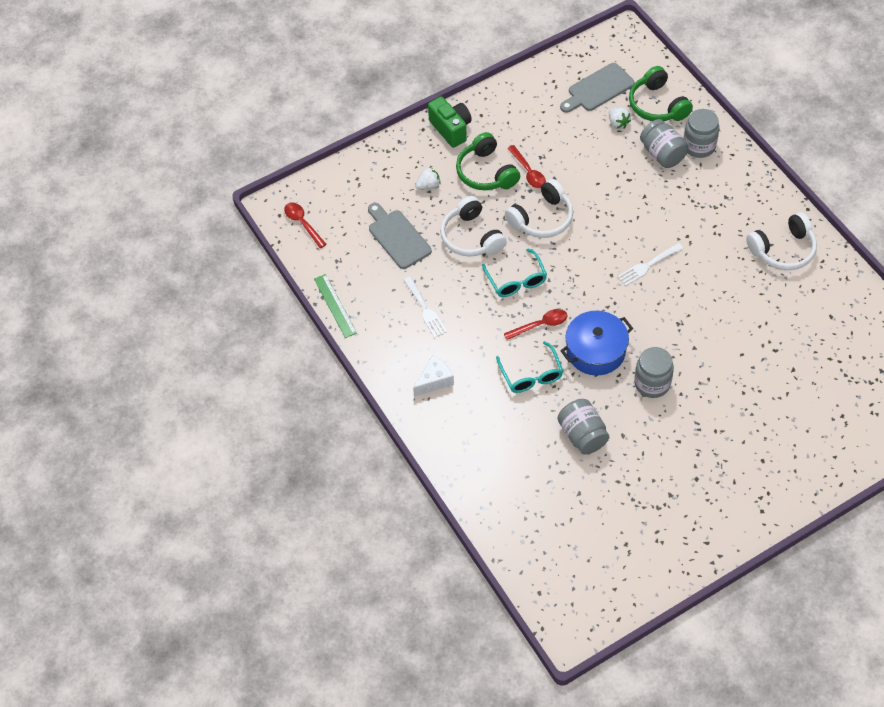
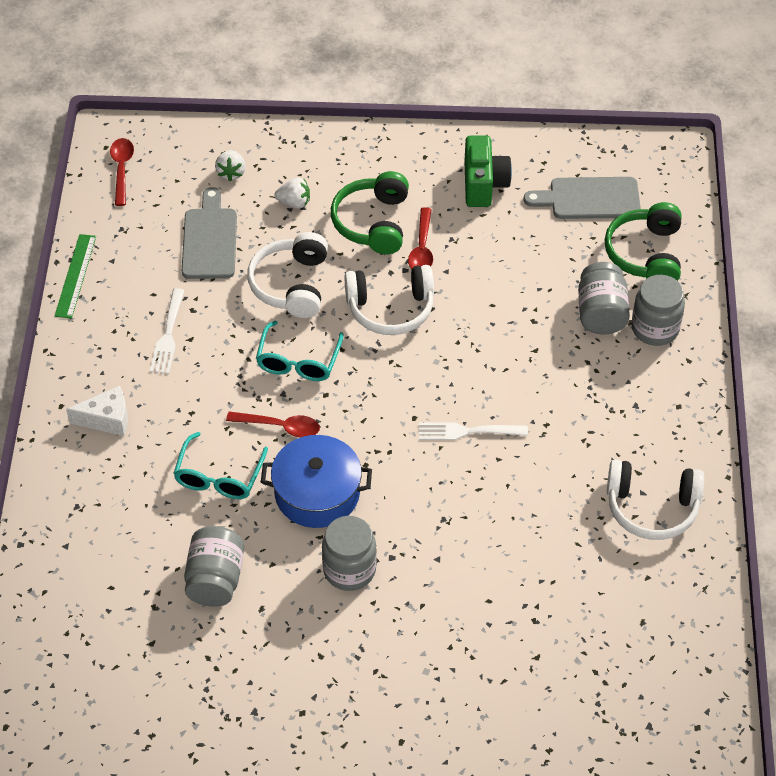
camera: 30 degrees right, 5 degrees down
green camera [428,96,472,148] -> green camera moved to [464,135,512,207]
white strawberry [609,108,631,129] -> white strawberry moved to [215,150,246,182]

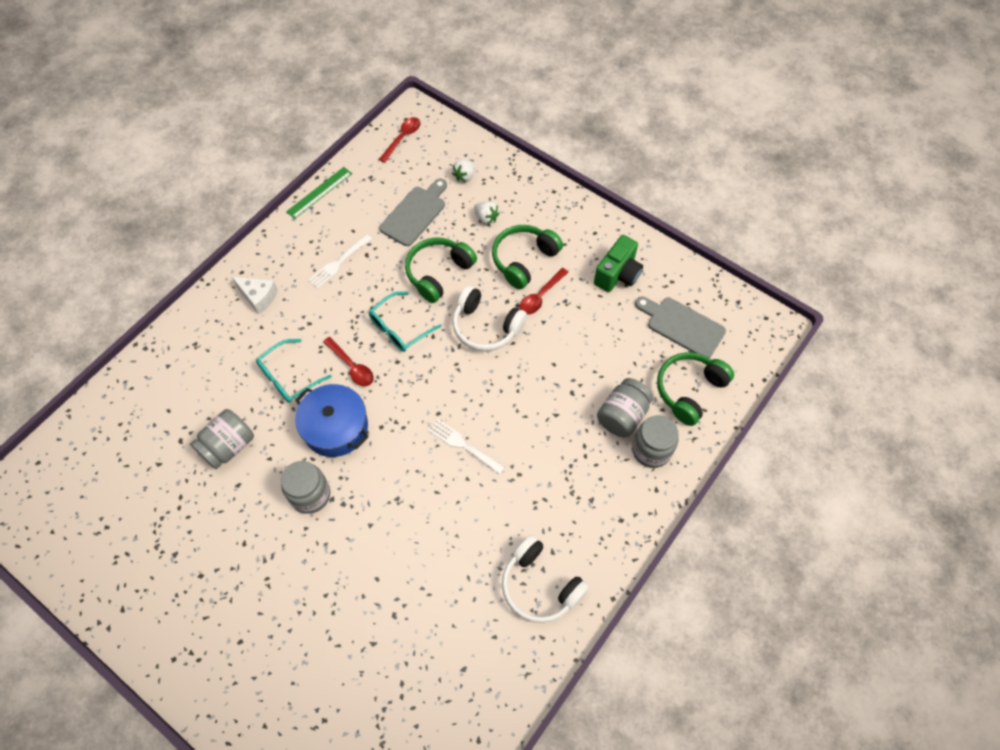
camera: 35 degrees right, 10 degrees up
white headphones [247,232,328,318] -> green headphones [405,237,477,303]

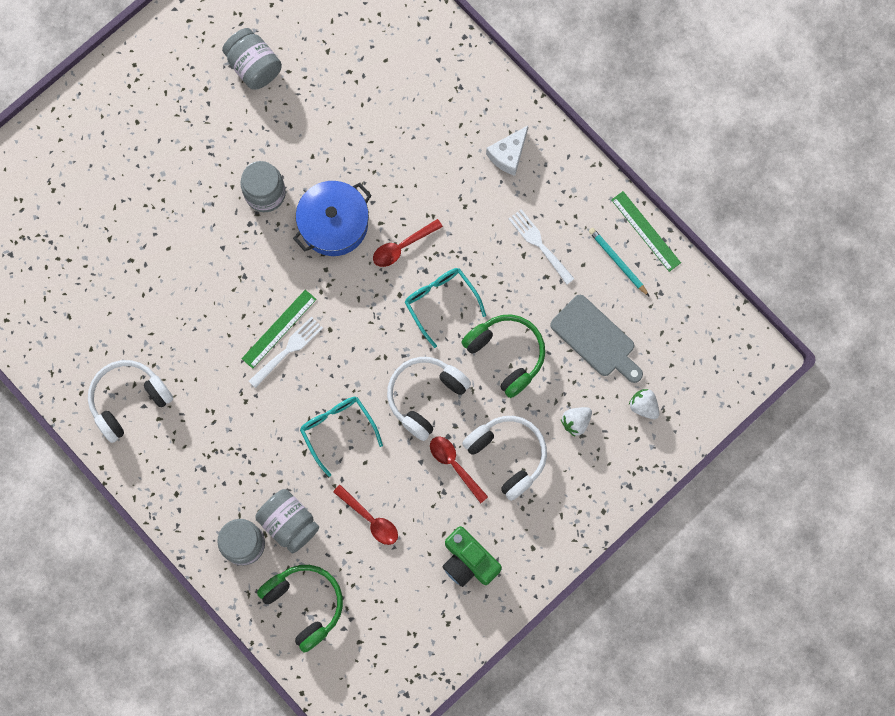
camera: 100 degrees right, 15 degrees up
grey jar [190,409,254,469] -> grey jar moved to [222,28,282,90]
turquoise glasses [256,339,332,403] -> turquoise glasses moved to [300,397,383,477]
red spoon [379,117,420,163] -> red spoon moved to [333,485,398,545]
green headphones [492,225,563,289] -> white headphones [462,416,547,501]
grey cutting board [635,296,726,358] -> none
none -> green ruler [242,290,317,369]
none -> turquoise pencil [589,228,650,297]

